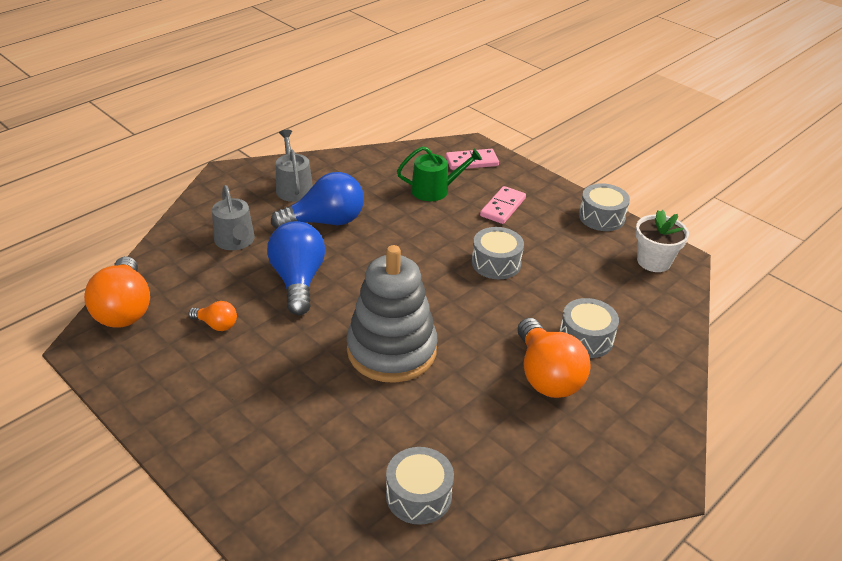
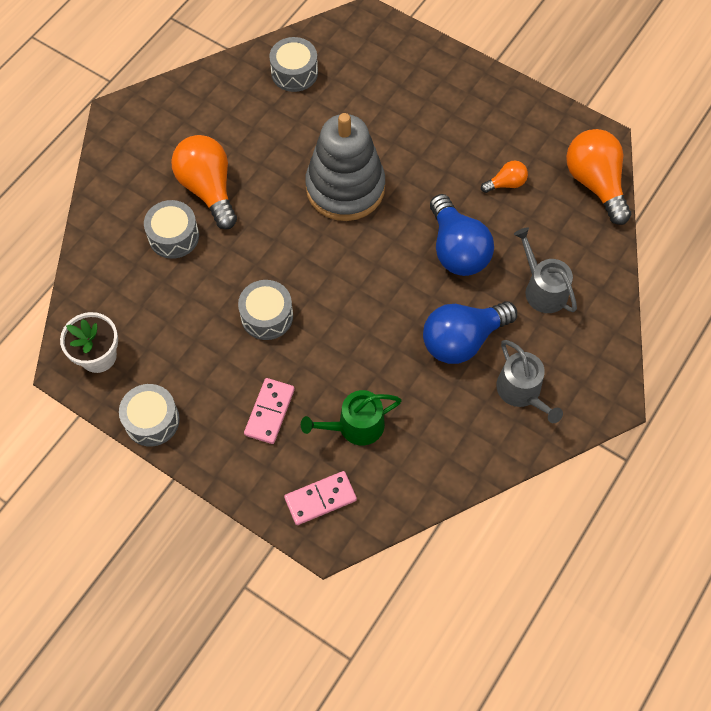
camera: 170 degrees right, 25 degrees up
orange light bulb [188,301,237,331] -> orange light bulb turned 150 degrees clockwise [481,161,528,193]

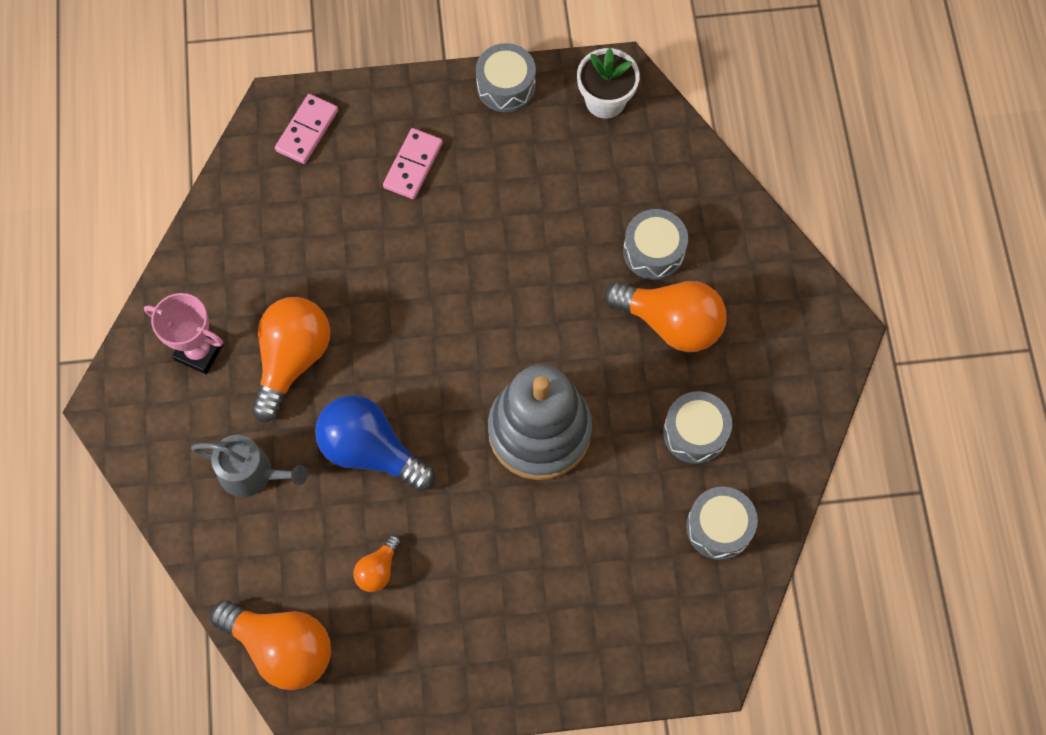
camera: 140 degrees right, 5 degrees up
grey drum [238,280,293,340] -> grey drum moved to [663,391,732,464]
pink domino [244,378,295,444] -> pink domino turned 45 degrees clockwise [383,128,443,199]
green watering can [301,390,402,445] -> none
blue light bulb [423,301,517,364] -> orange light bulb [252,297,330,422]
grey watering can [496,340,563,423] -> pink trophy [144,293,224,374]

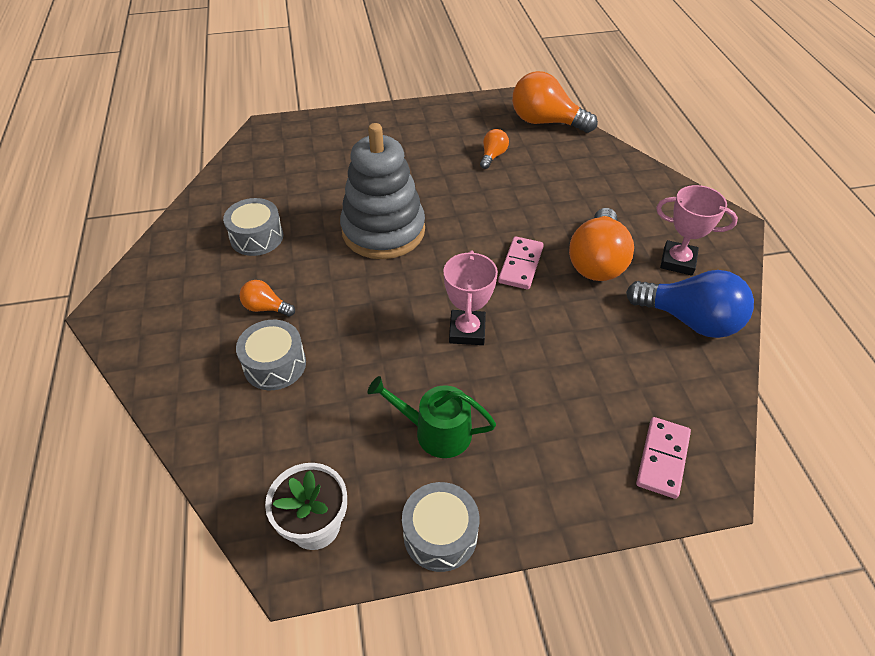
camera: 175 degrees right, 20 degrees down
grey watering can [191,435,308,497] -> none
blue light bulb [315,395,435,491] -> blue light bulb moved to [626,270,754,338]
pink domino [383,128,443,199] -> pink domino moved to [498,236,544,290]
orange light bulb [605,281,727,352] -> orange light bulb [239,280,295,317], size x0.49
grey drum [686,487,758,560] -> none
none -> green watering can [368,376,496,458]
none -> pink trophy [443,250,498,345]

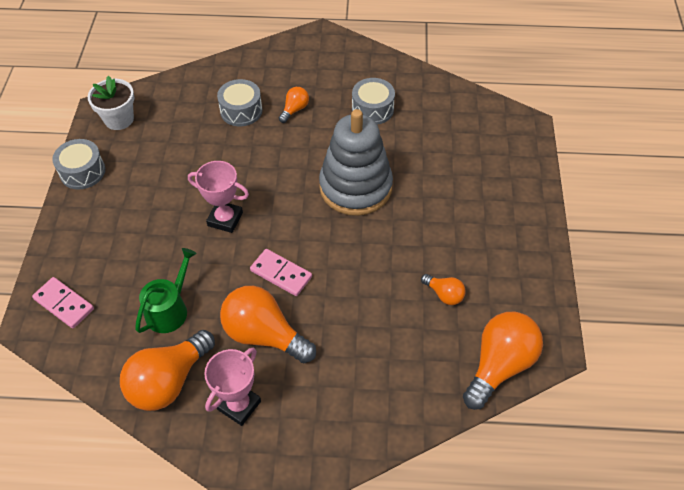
camera: 105 degrees right, 5 degrees up
green watering can [368,376,496,458] -> green watering can moved to [135,248,197,333]
blue light bulb [626,270,754,338] -> orange light bulb [120,330,215,411]

